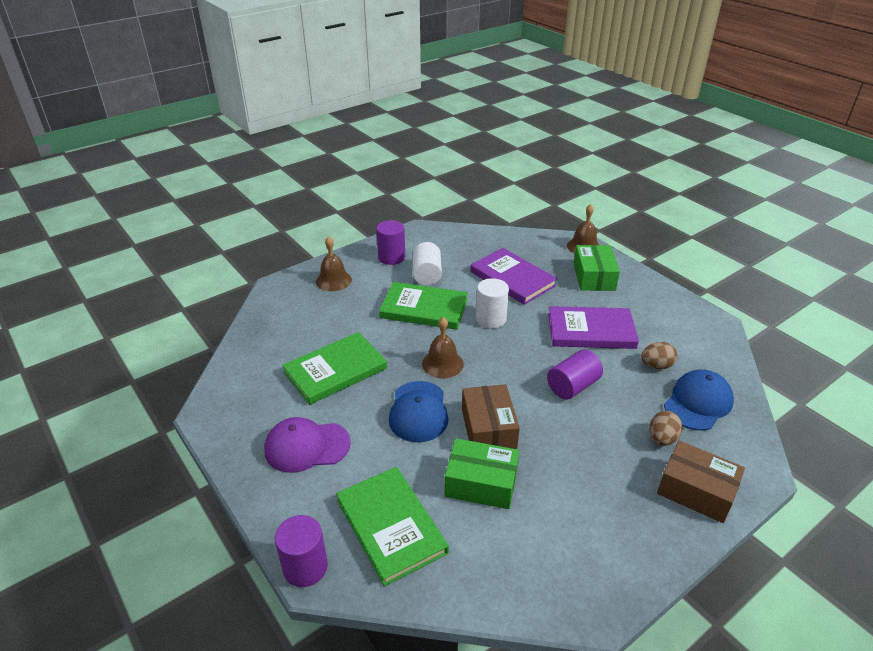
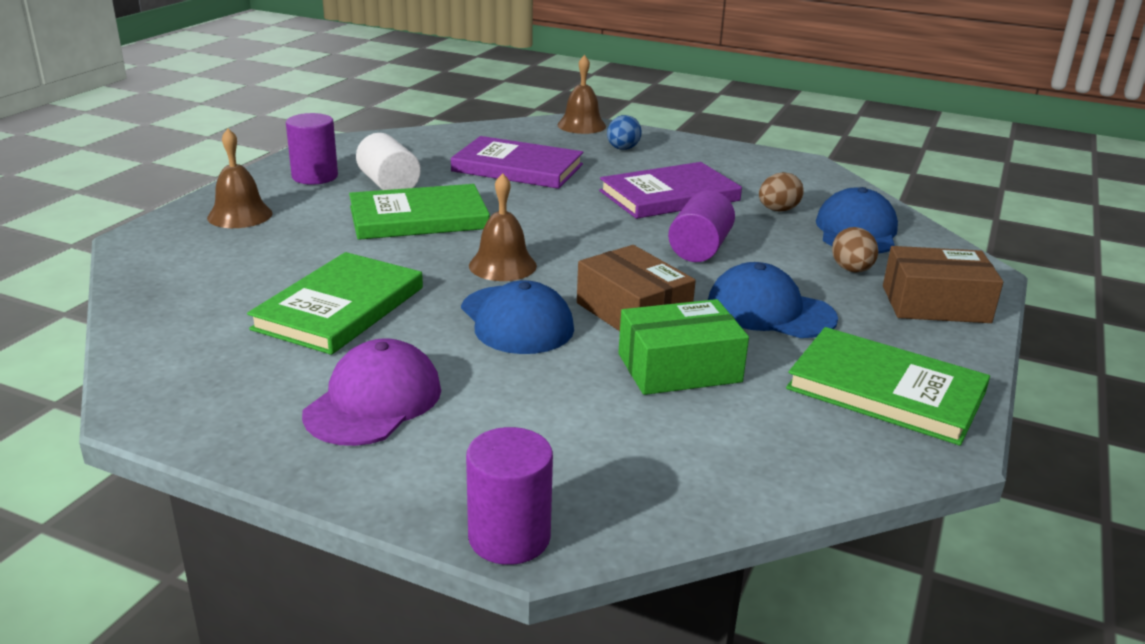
camera: 30 degrees left, 10 degrees down
purple cap [264,417,351,473] -> purple cap turned 150 degrees clockwise [302,338,441,446]
green book [336,467,449,586] -> green book moved to [786,327,990,446]
white cylinder [476,278,509,329] -> none
green box [573,245,620,291] -> blue egg [607,115,642,150]
none -> blue cap [708,262,838,338]

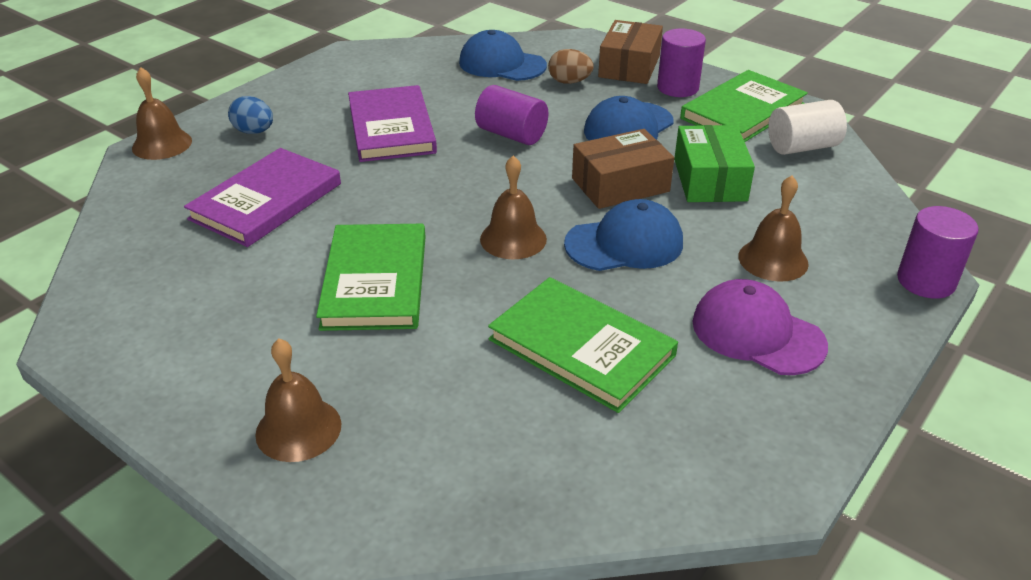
camera: 75 degrees left, 10 degrees up
purple cylinder [286,113,338,185] -> purple cylinder moved to [657,29,706,97]
white cylinder [356,133,421,190] -> white cylinder moved to [768,100,847,155]
brown egg [759,172,804,212] -> none
none -> brown bell [738,175,809,282]

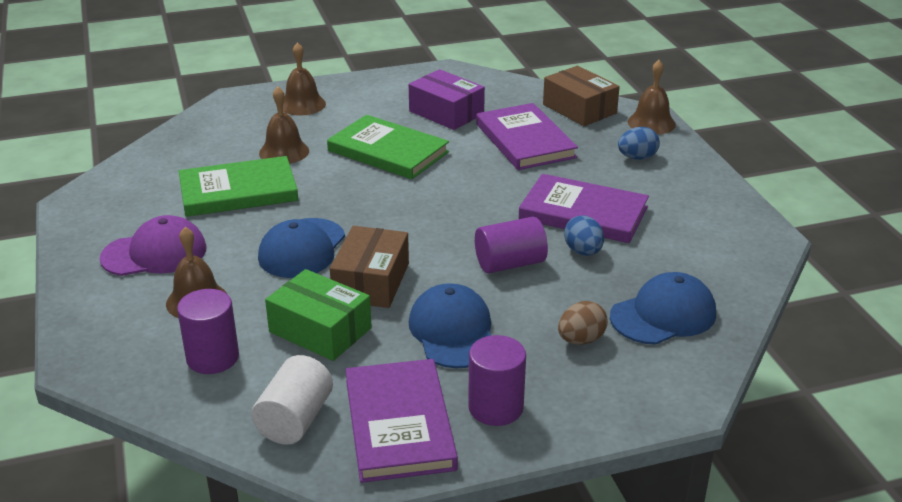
camera: 125 degrees right, 5 degrees down
brown bell [480,156,547,259] -> brown bell moved to [259,87,309,164]
brown box [598,20,663,84] -> brown box moved to [543,66,620,126]
green book [680,70,808,142] -> purple book [345,359,458,483]
purple cylinder [897,206,979,299] -> purple cylinder moved to [177,289,239,374]
none -> purple box [409,69,485,130]
none -> blue egg [564,216,604,256]

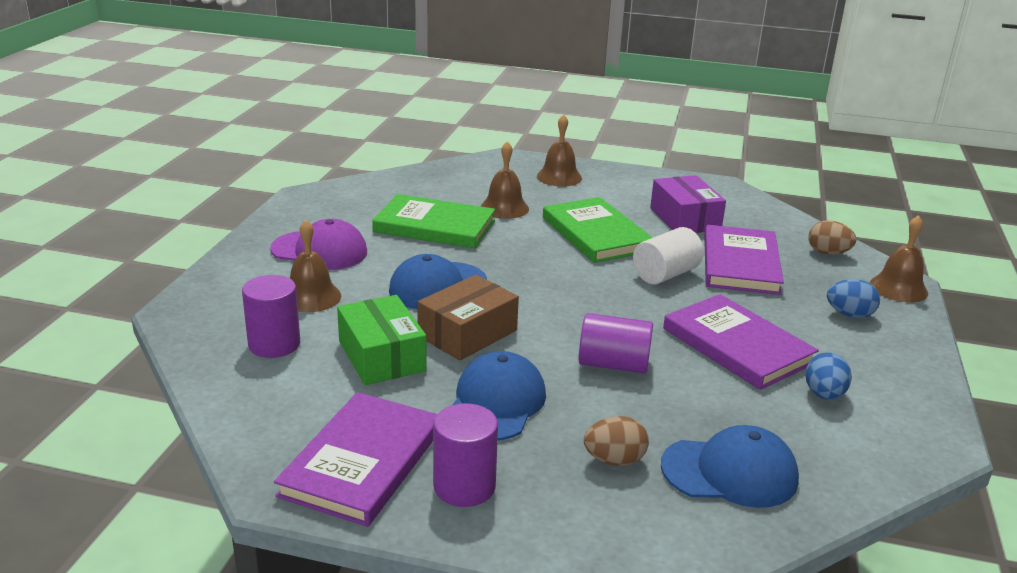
camera: 30 degrees right, 5 degrees down
white cylinder [251,355,333,445] -> white cylinder moved to [633,227,704,284]
brown box [543,66,620,126] -> brown egg [808,220,856,255]
blue egg [564,216,604,256] -> blue egg moved to [805,352,852,400]

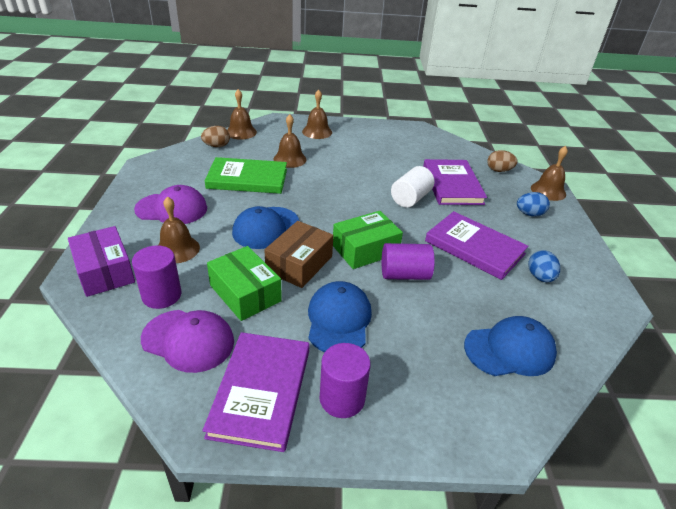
camera: 15 degrees left, 10 degrees up
green book [543,197,653,263] -> none
brown egg [584,416,649,466] -> brown egg moved to [201,126,230,147]
purple box [650,175,726,233] -> purple box moved to [68,226,135,297]
none -> purple cap [141,310,234,373]
none -> brown bell [227,89,257,140]
none -> green box [333,211,403,269]

